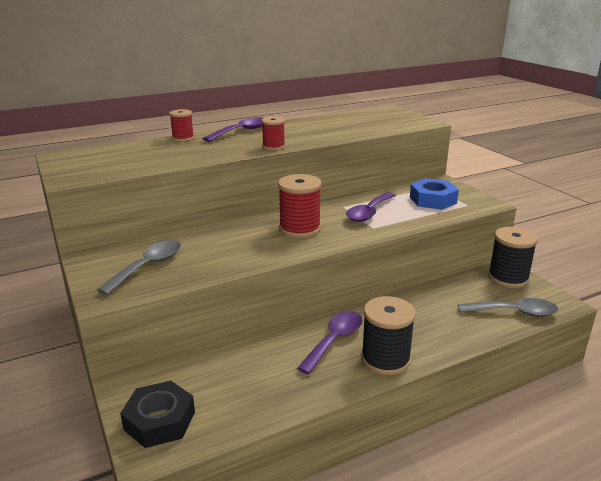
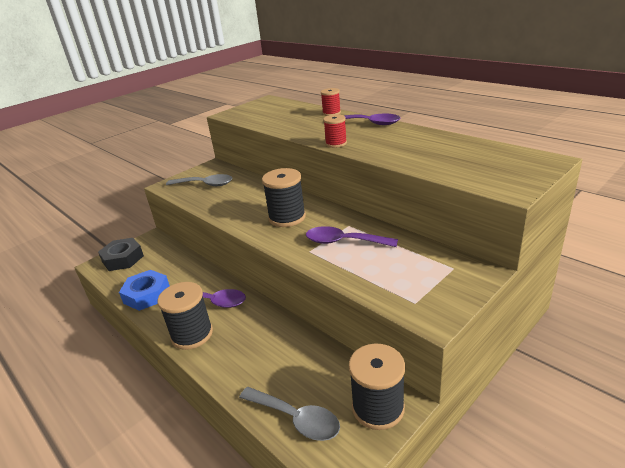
camera: 75 degrees right, 5 degrees up
red spool [278,174,321,238] -> black spool [262,168,306,227]
blue nut [410,178,459,210] -> blue nut moved to [119,270,170,311]
grey spoon [458,298,558,317] -> grey spoon turned 45 degrees counterclockwise [239,387,340,441]

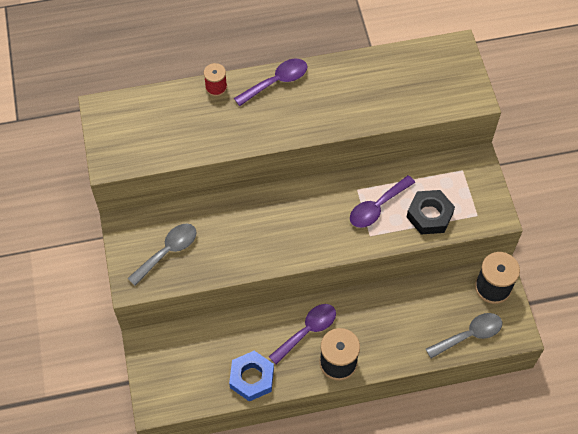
camera: 60 degrees left, 30 degrees up
black nut [98,238,144,271] -> black nut moved to [407,190,455,234]
black spool [262,168,306,227] -> none
red spool [323,114,347,148] -> none

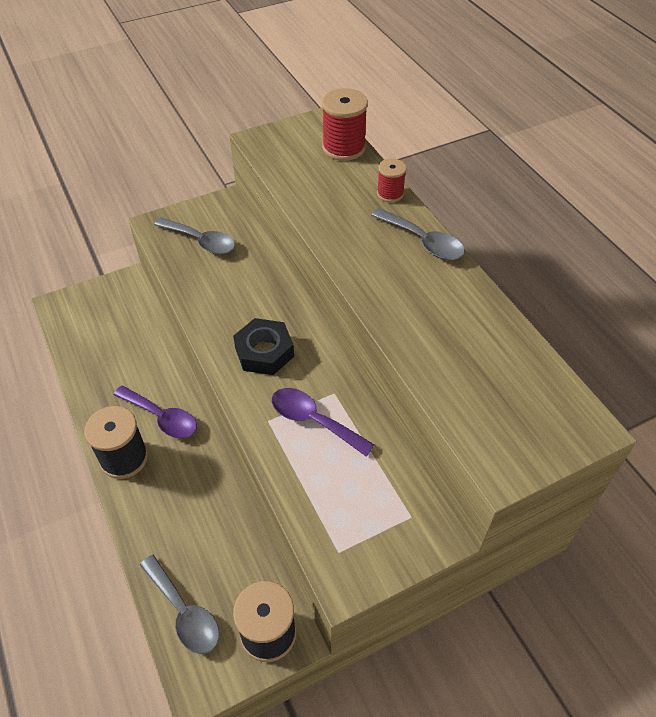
camera: 75 degrees right, 10 degrees down
blue nut [229,351,274,401] -> none
purple spoon [234,59,307,106] -> grey spoon [371,208,464,260]
black nut [407,190,455,234] -> black nut moved to [233,318,294,375]
none -> red spool [322,88,368,161]

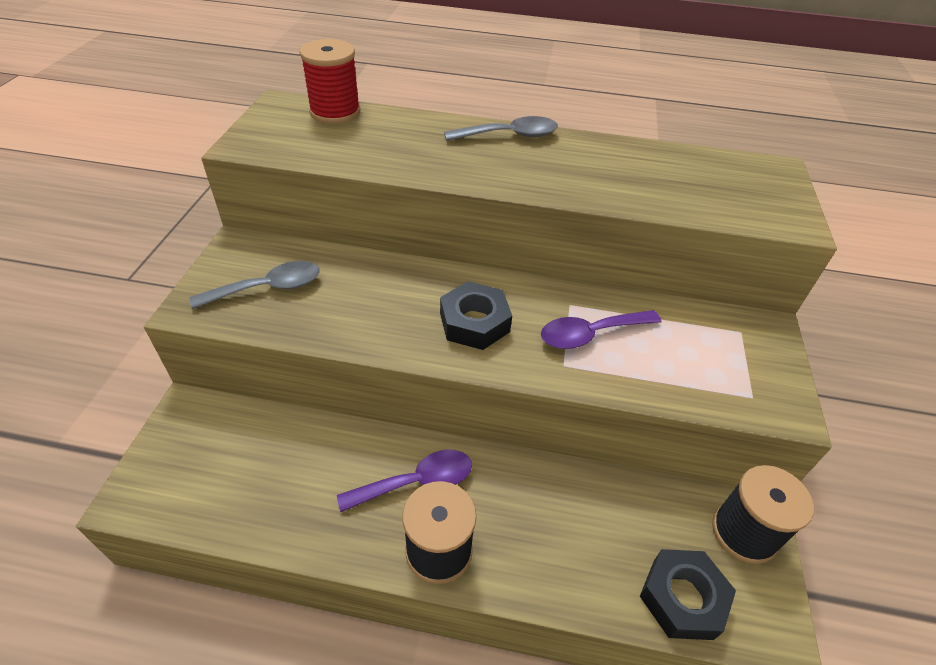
camera: 55 degrees left, 5 degrees down
grey spoon [140,555,219,654] -> black nut [640,549,736,640]
red spool [377,158,406,202] -> none

